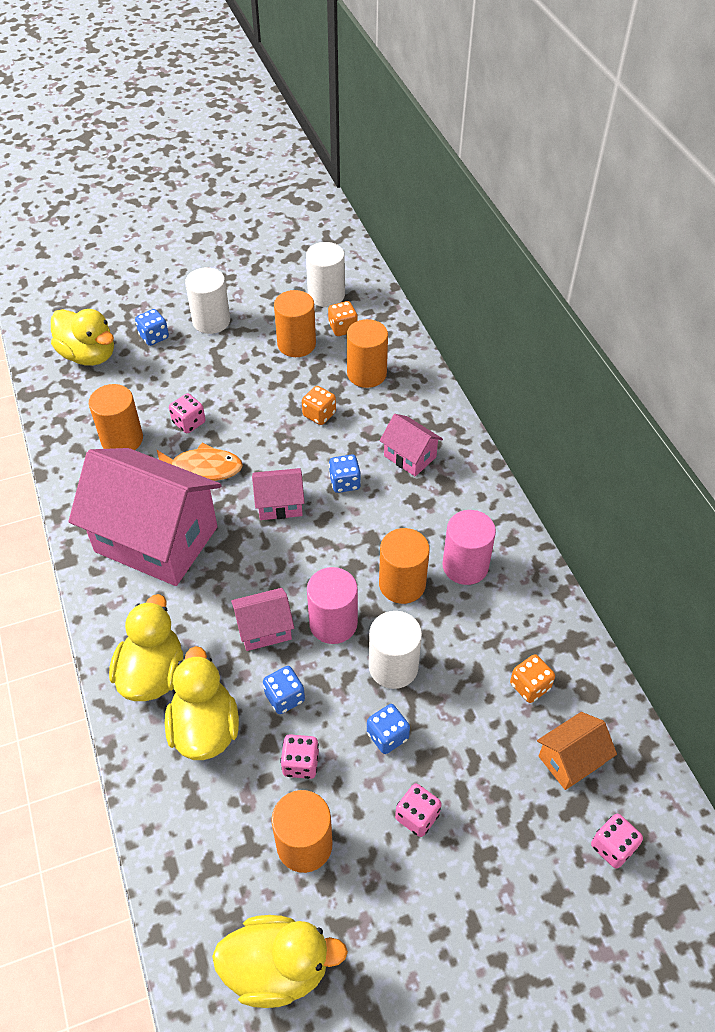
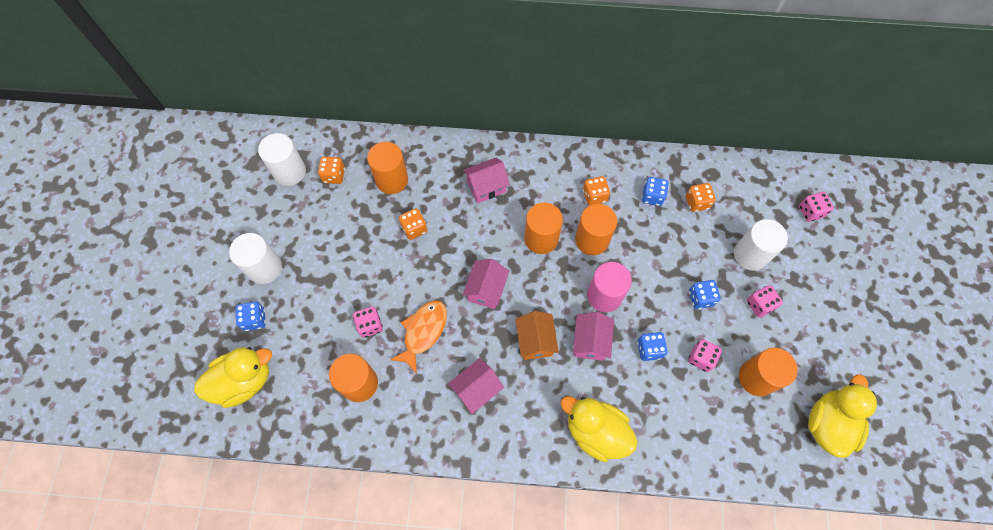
camera: 65 degrees left, 15 degrees up
pink house [69,448,222,586] -> pink house [448,358,504,414], size x0.45
yellow duck [165,646,239,760] -> none
orange cylinder [274,290,316,357] -> orange cylinder moved to [524,203,563,254]
blue dice [329,454,361,493] -> blue dice moved to [642,177,669,206]
white cylinder [369,611,422,689] -> white cylinder moved to [734,219,788,271]
pink cylinder [442,510,496,585] -> orange dice [583,176,610,206]
orange house [537,712,617,790] -> orange house moved to [515,311,559,360]

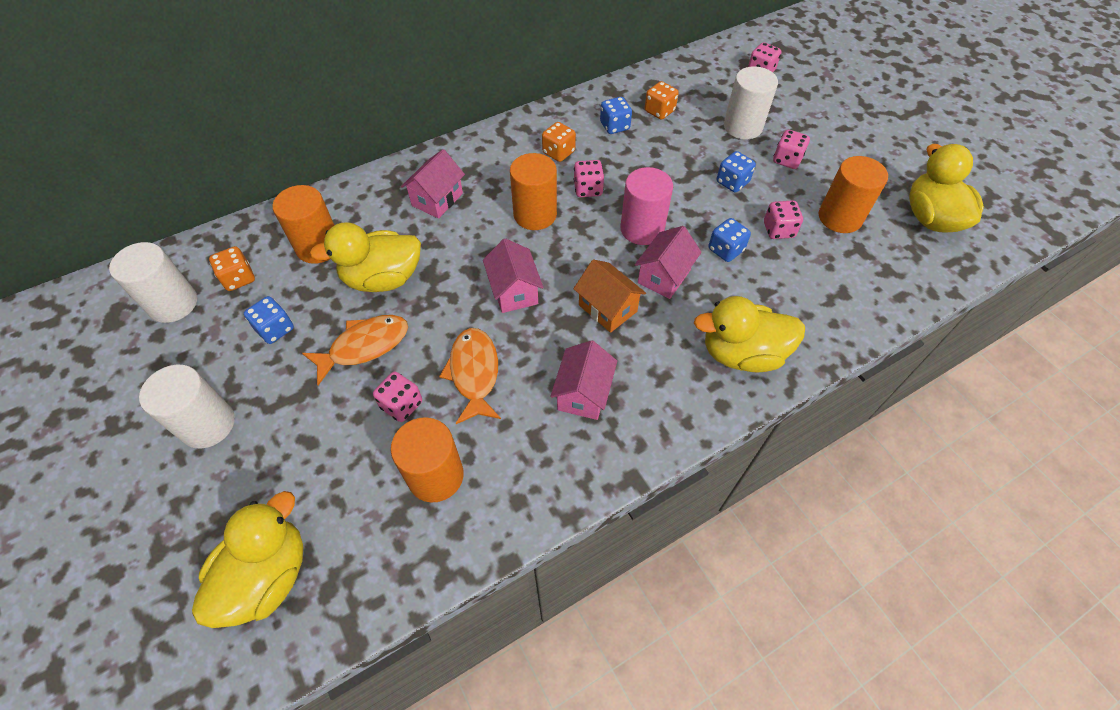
camera: 35 degrees left, 10 degrees down
blue dice [235,302,266,331] -> blue dice moved to [244,296,294,344]
orange dice [399,208,427,240] -> yellow duck [310,222,421,292]
pink house [573,312,614,361] -> pink house turned 60 degrees clockwise [635,226,702,299]
orange cylinder [575,204,617,255] -> pink dice [574,160,604,197]
none -> orange fish [302,315,408,385]

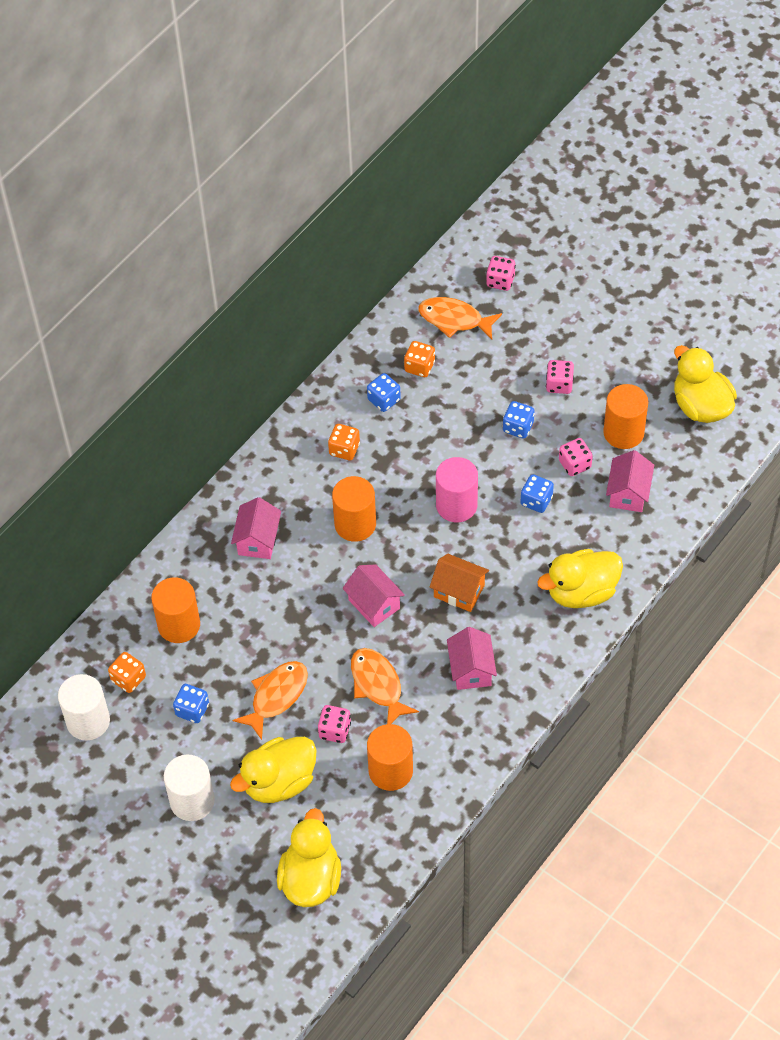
camera: 20 degrees left, 0 degrees up
yellow duck [310,222,421,292] -> yellow duck moved to [230,737,316,803]
pink dice [574,160,604,197] -> none
pink house [635,226,702,299] -> pink house moved to [606,450,654,512]
white cylinder [724,66,778,139] -> none
none -> orange fish [418,297,502,340]

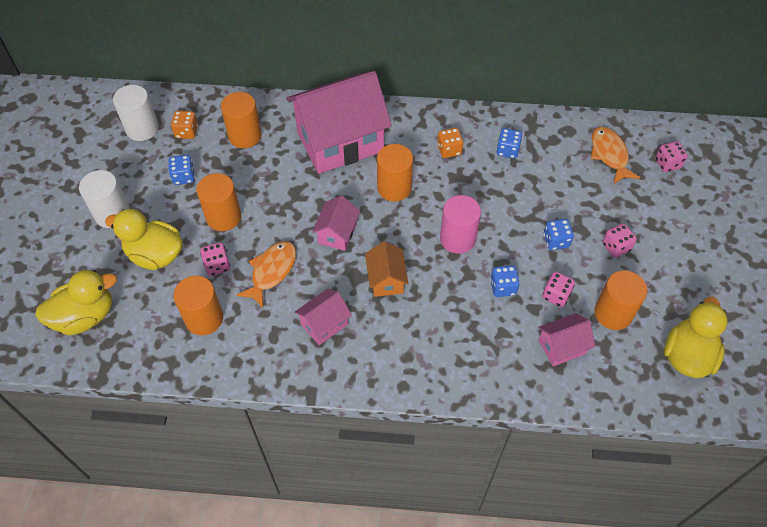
camera: 55 degrees right, 0 degrees up
pink house [231,497,281,559] -> pink house [286,71,392,174], size x2.21
orange fish [233,661,308,740] -> orange cylinder [196,173,241,231]
orange dice [404,341,435,377] -> none
yellow duck [537,549,623,608] -> none

